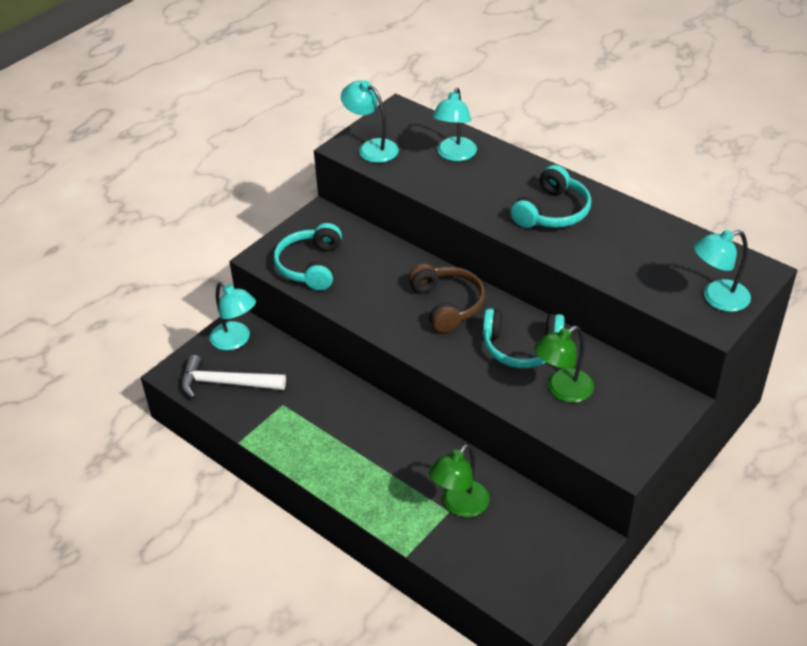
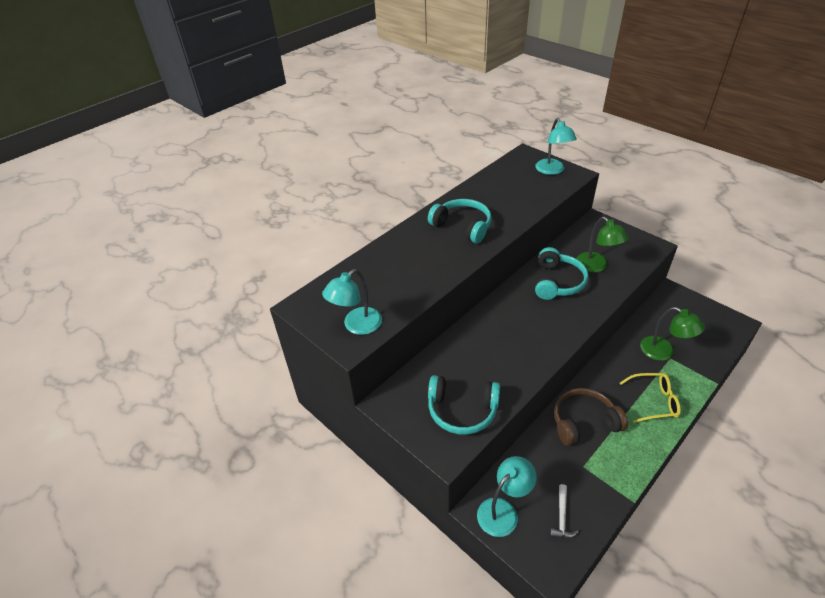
camera: 85 degrees left, 0 degrees up
white hammer [181,355,286,399] -> white hammer [550,484,579,538], size x0.54
brown headphones [408,264,485,333] -> brown headphones moved to [554,388,628,446]
turquoise lamp [432,88,477,161] -> none
none -> yellow glasses [620,373,681,423]

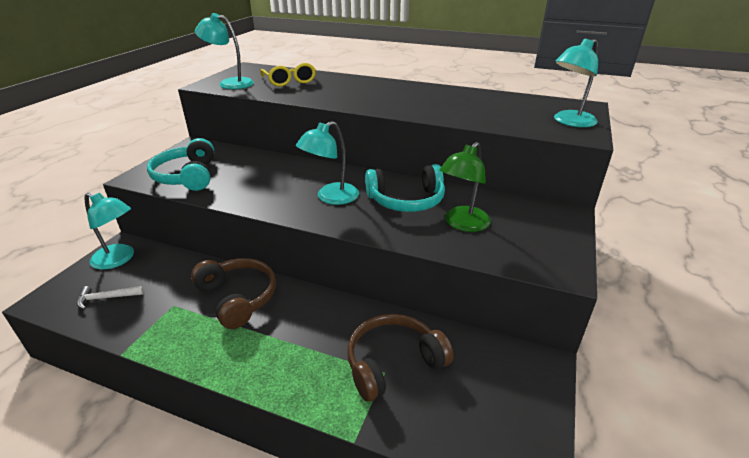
camera: 65 degrees right, 10 degrees down
turquoise headphones [428,199,492,243] -> none
yellow glasses [620,373,681,423] -> yellow glasses moved to [260,63,316,86]
green lamp [640,307,705,361] -> brown headphones [347,314,454,402]
none -> turquoise lamp [296,121,359,205]

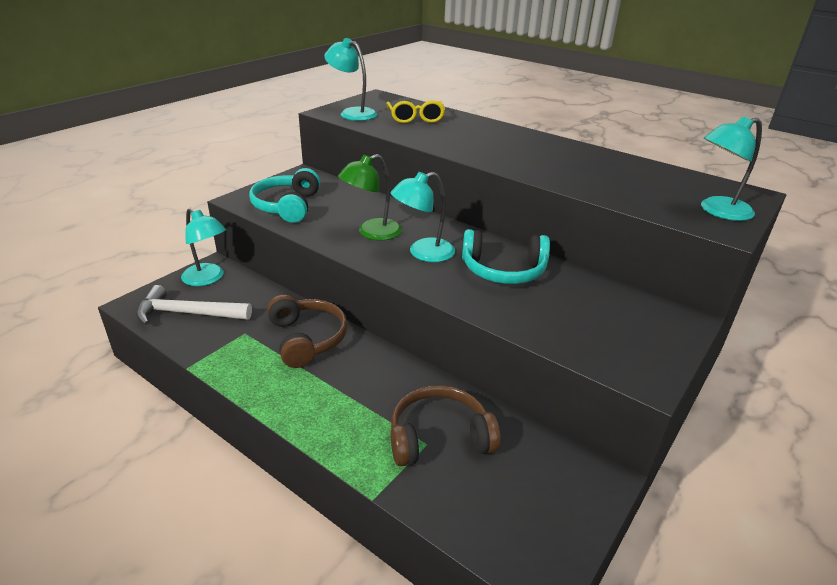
camera: 15 degrees right, 0 degrees up
white hammer [77,286,144,309] -> white hammer [136,285,252,325], size x1.85
green lamp [439,142,491,232] -> green lamp moved to [338,154,402,240]

